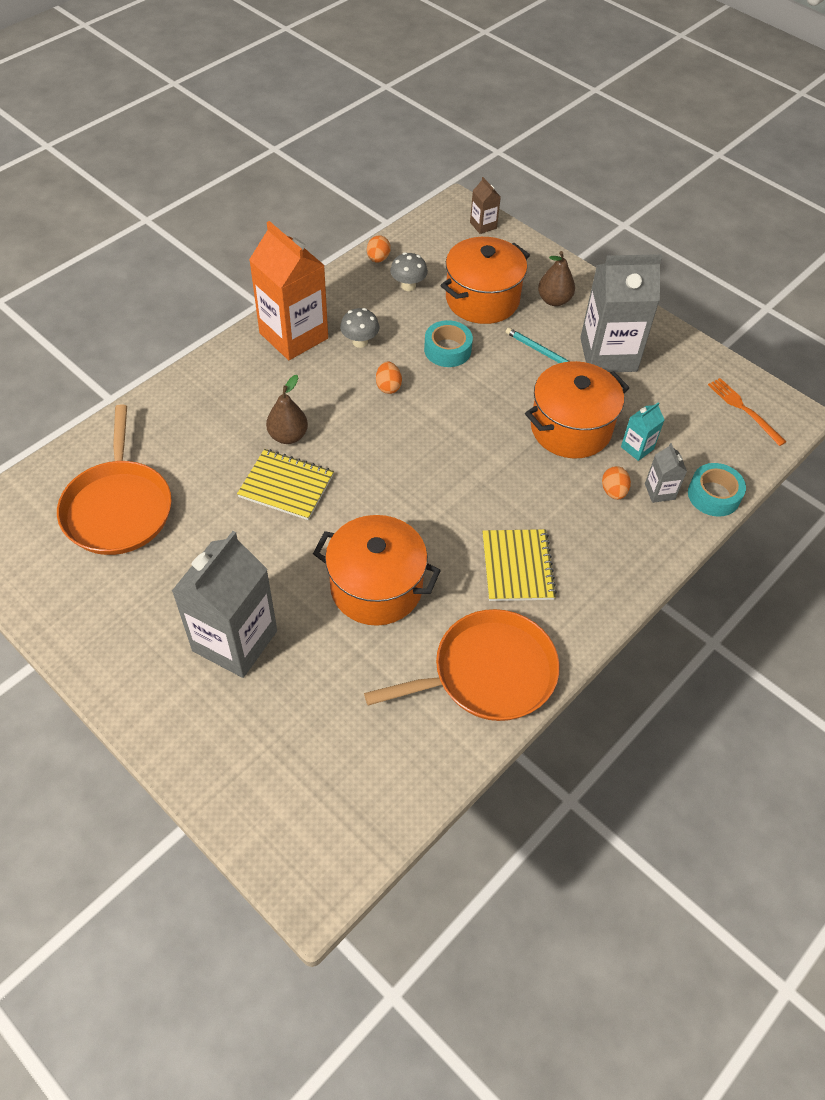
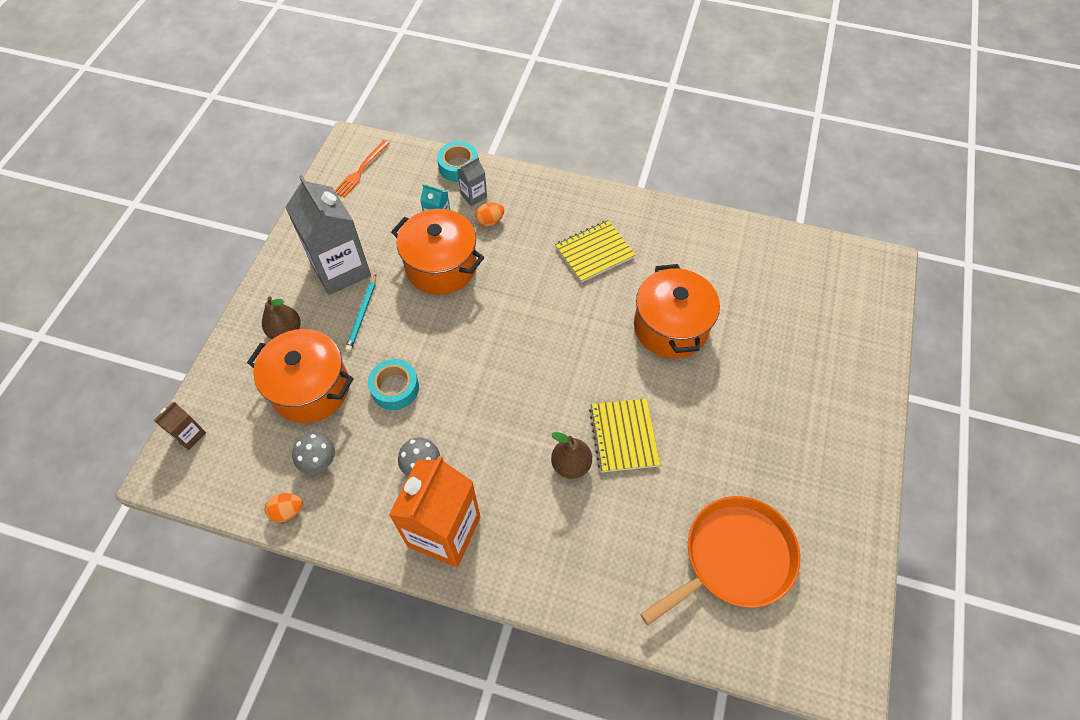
camera: 115 degrees left, 5 degrees up
grey carton [172,531,277,678] -> none
orange pan [364,609,560,721] -> none
orange egg [376,362,402,394] -> none

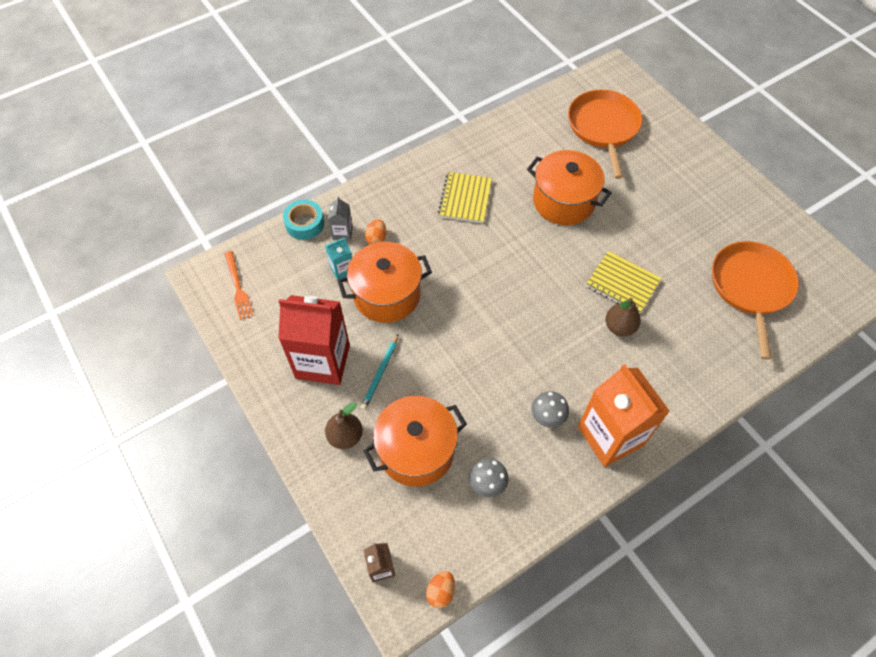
camera: 50 degrees left, 0 degrees up
orange egg [265,493,303,522] -> orange egg moved to [426,571,455,608]
grey carton [285,175,371,295] -> red carton [278,295,350,385]
turquoise pencil [345,274,376,352] -> turquoise pencil turned 60 degrees clockwise [361,334,398,410]
turquoise tape [368,359,419,410] -> none
none -> orange pan [568,90,642,179]

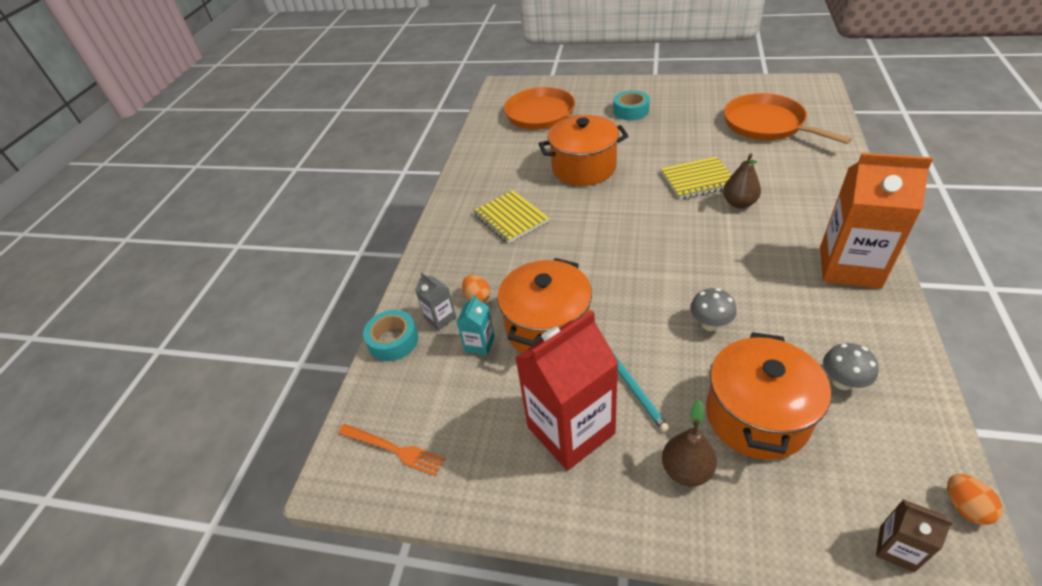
camera: 40 degrees left, 15 degrees down
grey mushroom [531,391,569,428] -> grey mushroom moved to [690,288,737,331]
none -> turquoise tape [613,90,650,120]

